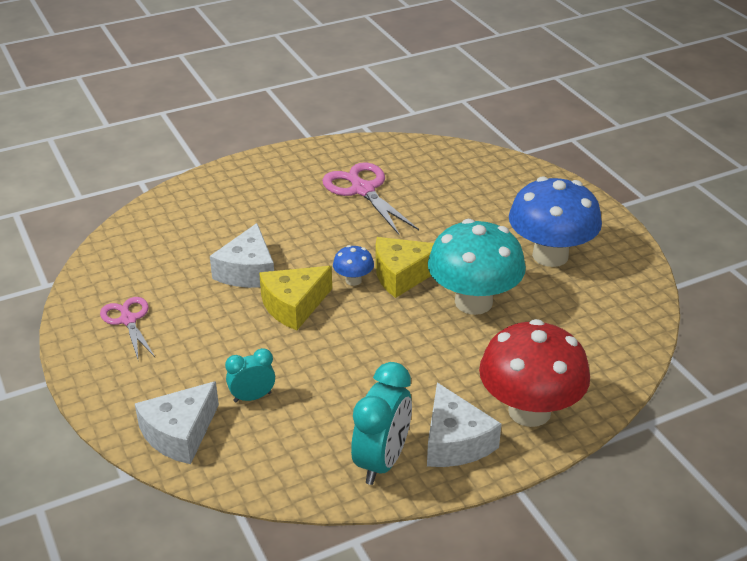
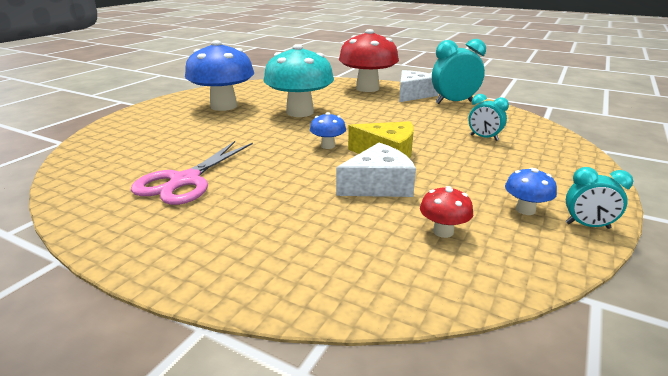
camera: 125 degrees left, 10 degrees down
pink scissors [100,297,155,359] -> blue mushroom [505,168,557,215]
white cheese [135,381,219,464] -> none
yellow cheese [376,237,434,298] -> none
none -> red mushroom [420,186,473,238]
none -> turquoise clock [566,167,633,229]

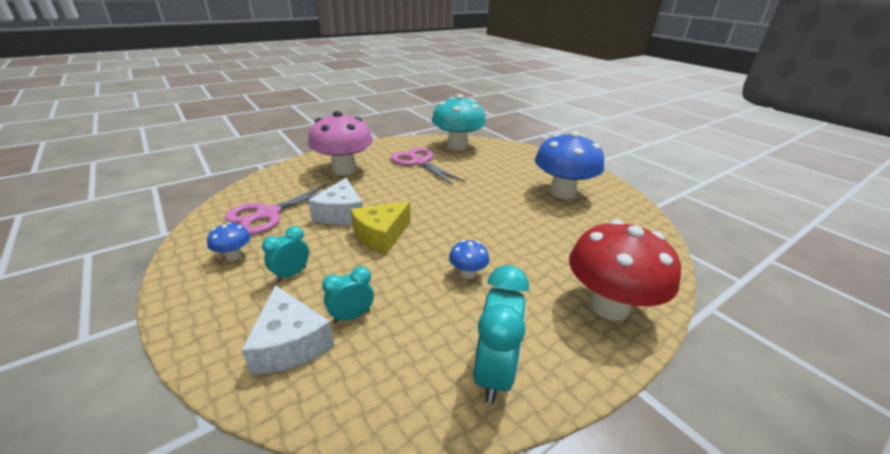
camera: 115 degrees right, 5 degrees up
turquoise mushroom [263,44,334,117] -> turquoise mushroom moved to [432,94,486,151]
blue mushroom [310,112,346,149] -> blue mushroom moved to [449,240,489,279]
white cheese [399,70,438,102] -> white cheese moved to [241,285,334,375]
red mushroom [420,186,473,238] -> pink scissors [224,183,329,235]
turquoise clock [566,167,633,229] -> turquoise clock moved to [262,226,309,282]
none -> pink mushroom [308,111,373,175]

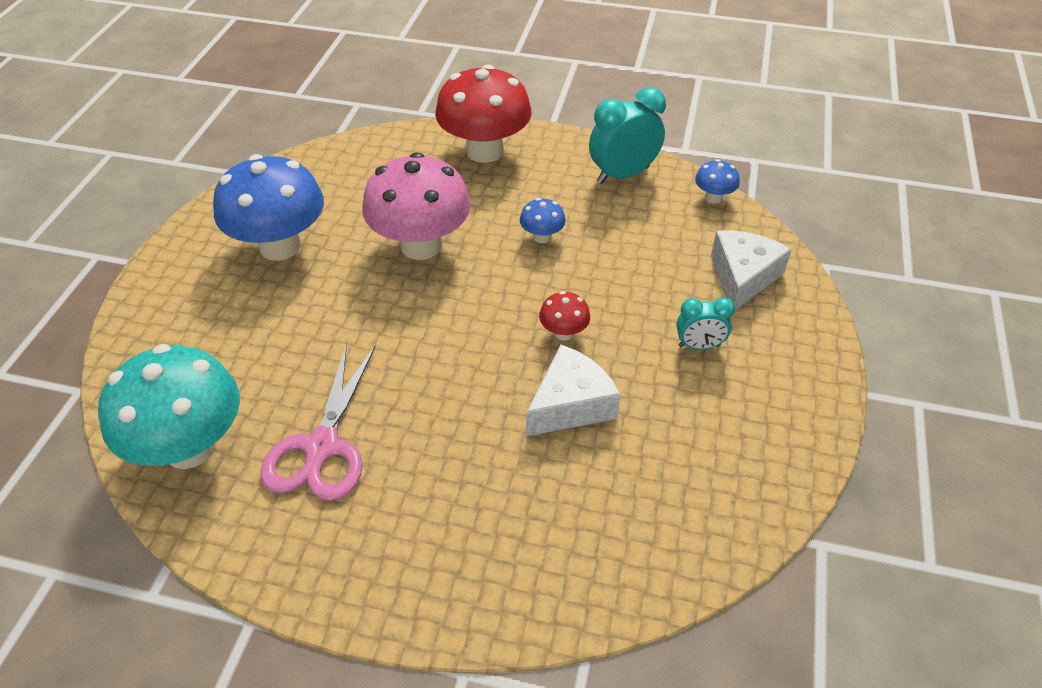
camera: 130 degrees left, 15 degrees up
blue mushroom [207,222,250,261] -> blue mushroom moved to [695,159,740,204]
pink scissors [224,183,329,235] -> none
pink mushroom [308,111,373,175] -> pink mushroom moved to [362,152,471,260]
turquoise clock [322,266,374,323] -> none
yellow cheese [351,201,411,254] -> red mushroom [539,291,590,341]

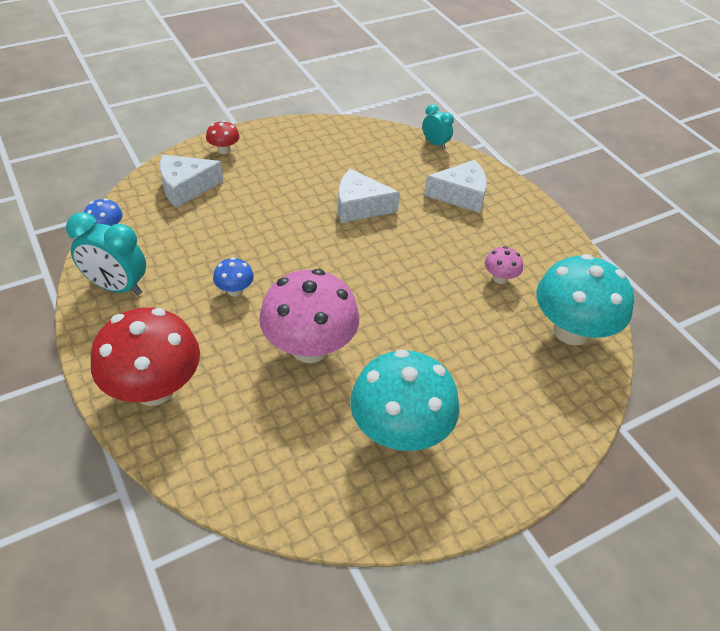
camera: 135 degrees left, 0 degrees up
blue mushroom [213,154,324,261] -> turquoise mushroom [350,349,460,451]
pink scissors [261,343,375,501] -> pink mushroom [485,246,523,284]
red mushroom [539,291,590,341] -> red mushroom moved to [206,120,240,154]
turquoise clock [676,297,735,350] -> turquoise clock moved to [422,104,454,150]
none -> white cheese [424,160,487,213]

